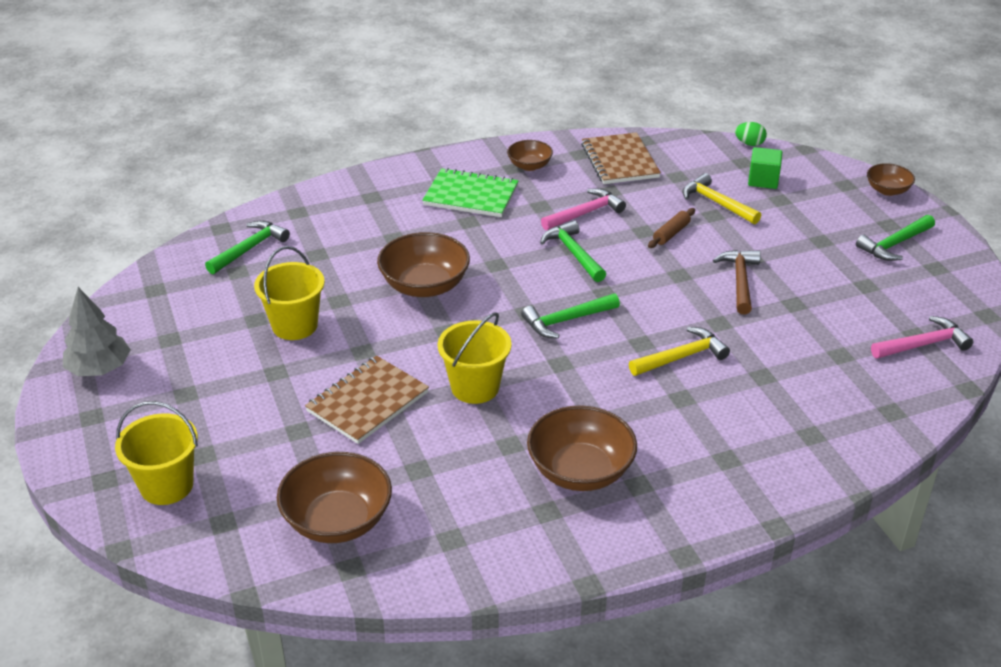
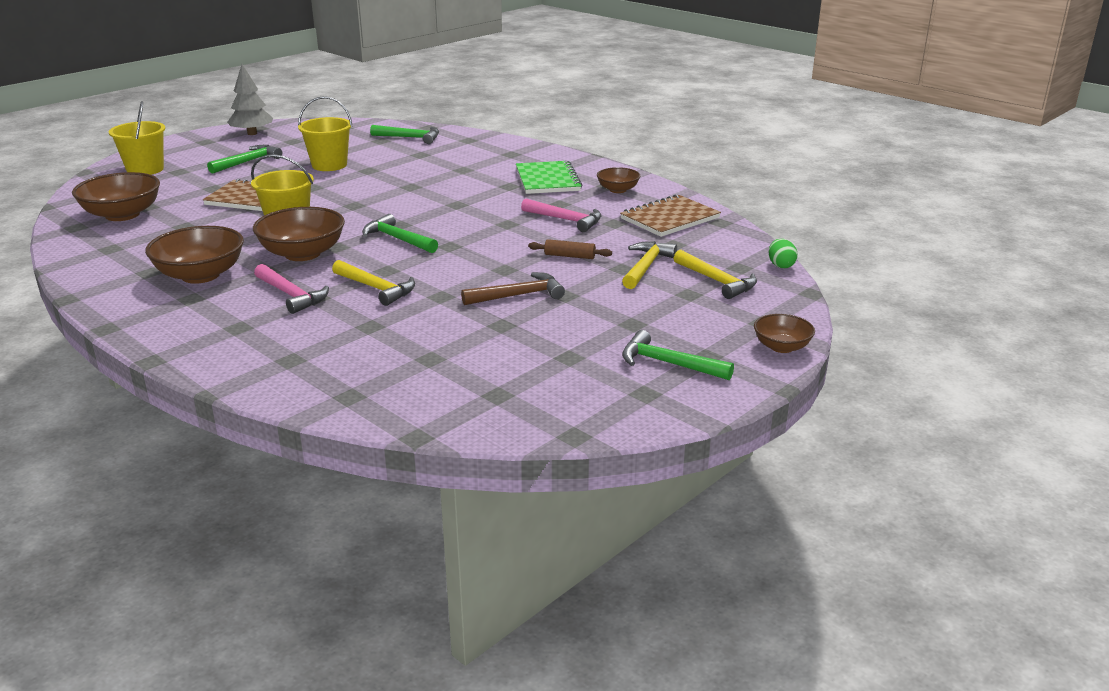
camera: 65 degrees right, 10 degrees down
brown bowl [377,232,470,297] -> brown bowl moved to [253,207,345,261]
green hammer [540,220,606,282] -> green hammer moved to [207,145,282,174]
green cube [748,147,782,189] -> yellow hammer [674,250,757,299]
pink hammer [871,316,974,358] -> pink hammer moved to [254,264,329,314]

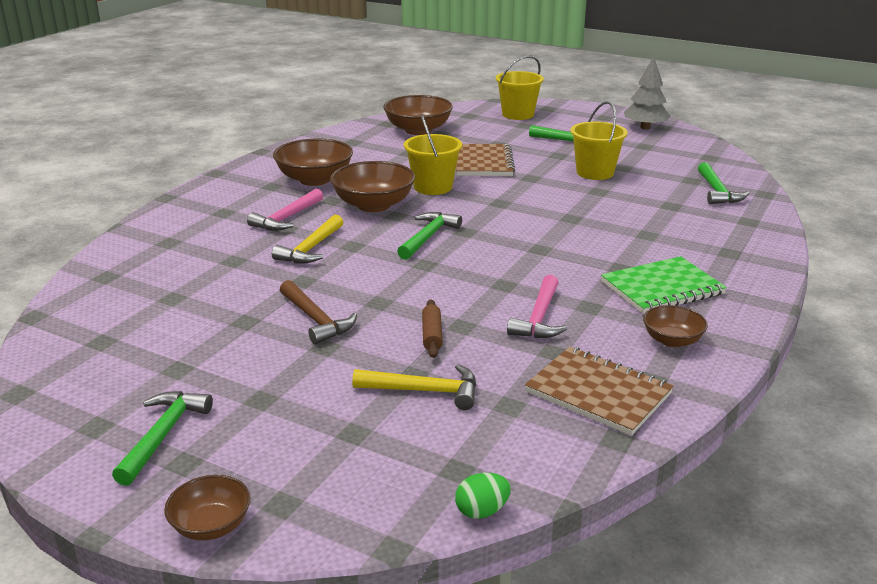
camera: 75 degrees right, 0 degrees up
yellow hammer [674,250,757,299] -> none

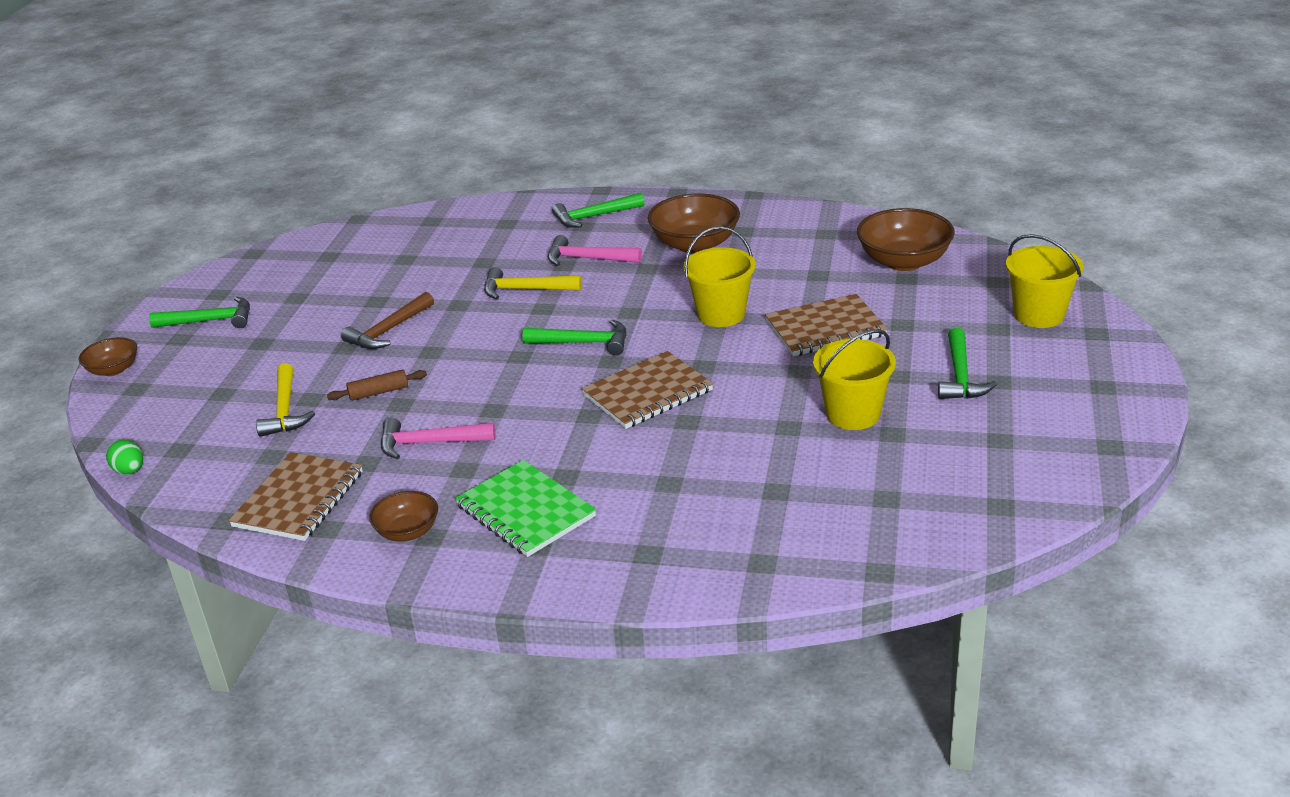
camera: 75 degrees right, 5 degrees up
brown bowl [330,161,415,212] -> none
grey tree [624,56,670,130] -> none
green hammer [698,162,749,204] -> green hammer moved to [552,193,644,228]
none -> brown notebook [582,351,713,429]

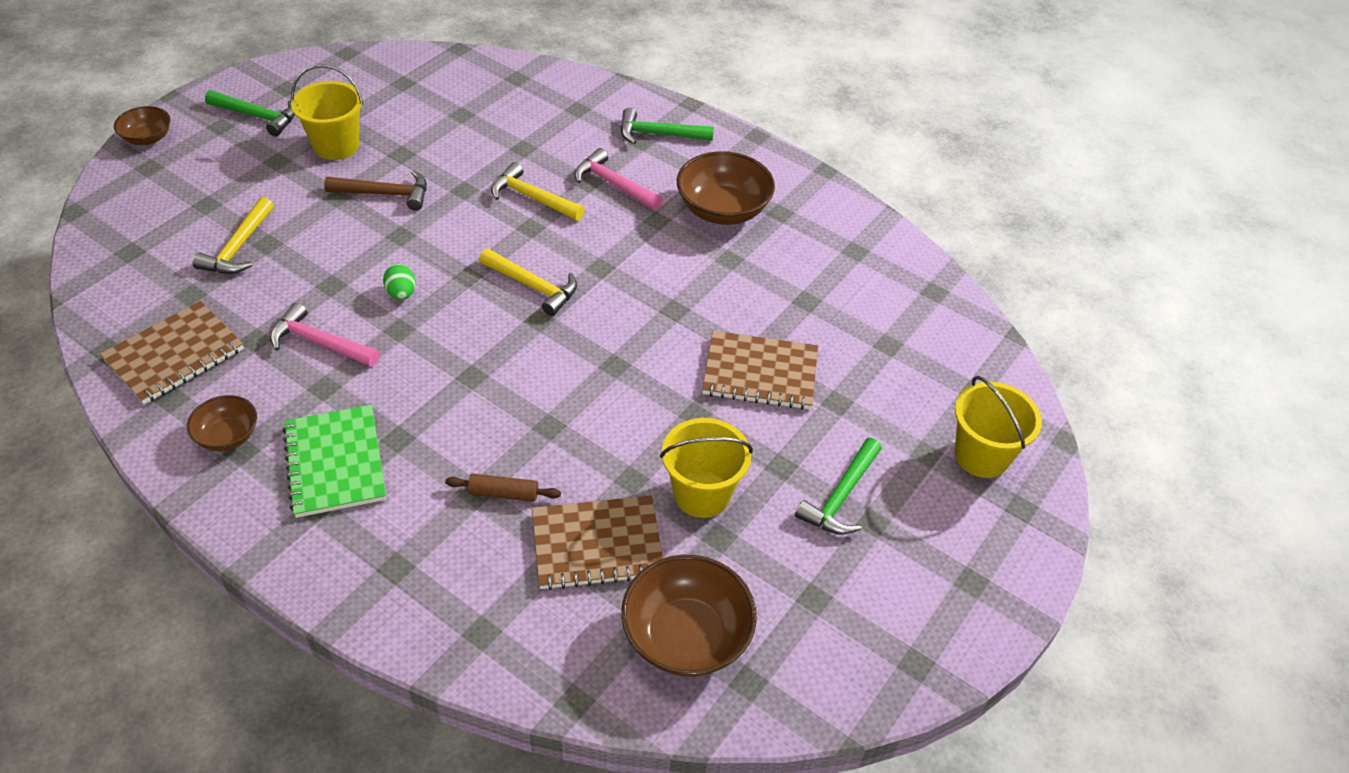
camera: 20 degrees right, 15 degrees up
green egg [106,440,143,474] -> green egg moved to [383,264,416,300]
brown rolling pin [327,370,427,401] -> brown rolling pin moved to [445,473,561,502]
brown hammer [341,292,434,349] -> brown hammer turned 150 degrees counterclockwise [324,170,427,211]
green hammer [523,319,627,356] -> yellow hammer [479,248,577,316]
brown notebook [582,351,713,429] -> brown notebook moved to [532,495,663,590]
yellow bucket [683,226,756,327] -> yellow bucket moved to [291,64,363,160]
brown bowl [857,208,955,271] -> brown bowl moved to [621,555,757,677]

